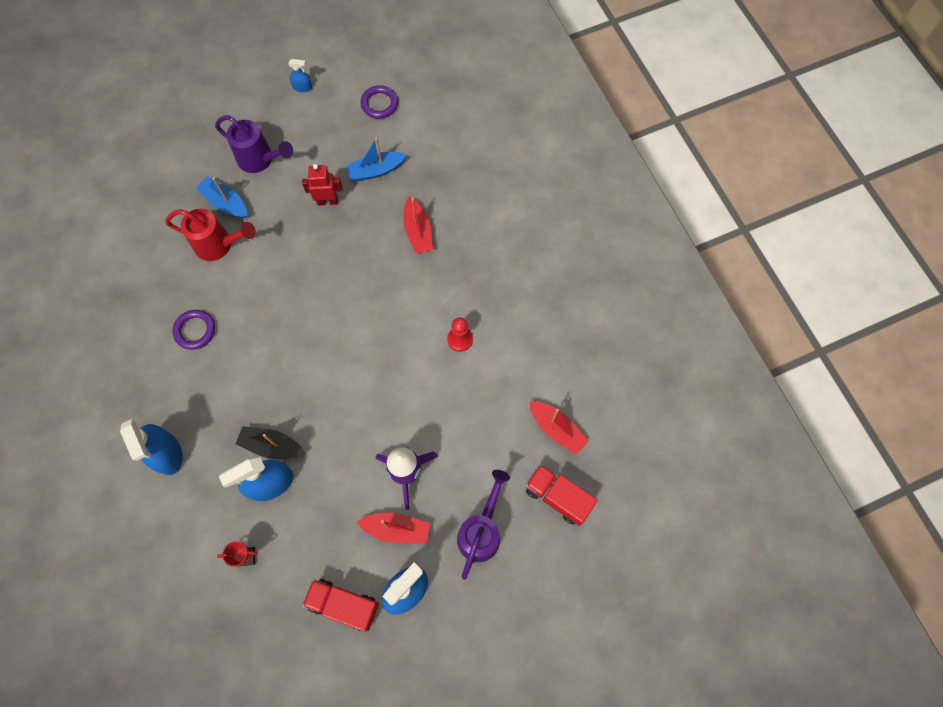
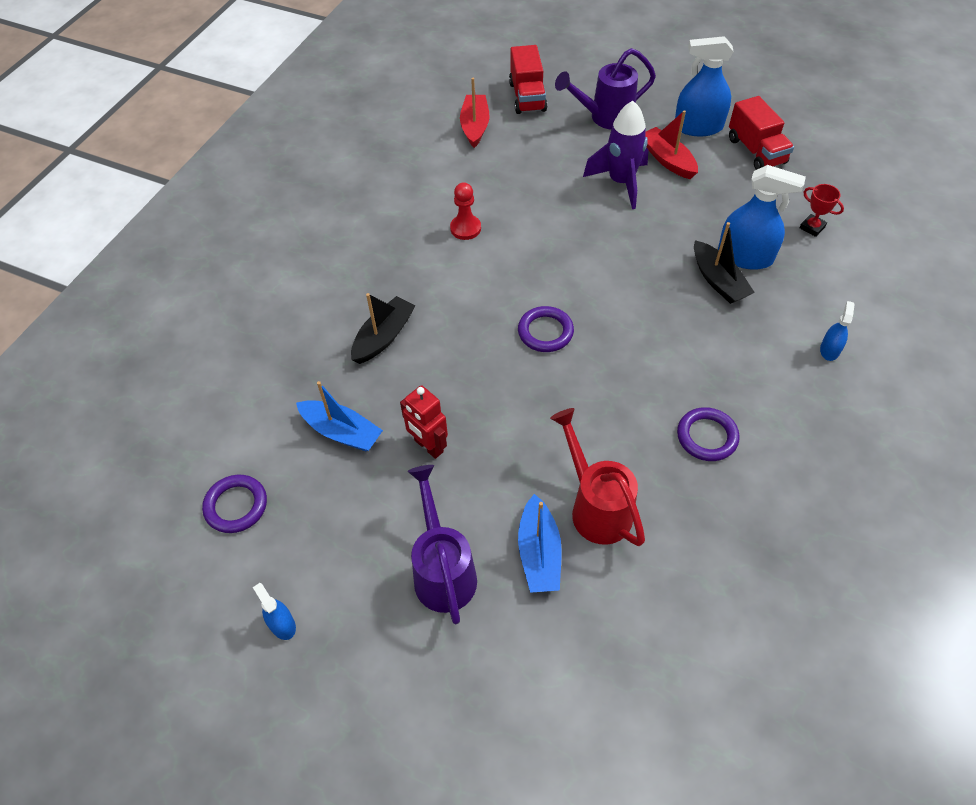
camera: 130 degrees left, 15 degrees down
blue spray bottle [120,419,183,475] -> blue spray bottle [820,301,855,361], size x0.50
red boat [403,197,433,254] -> black boat [351,293,415,364]
none -> purple ring [518,306,574,352]

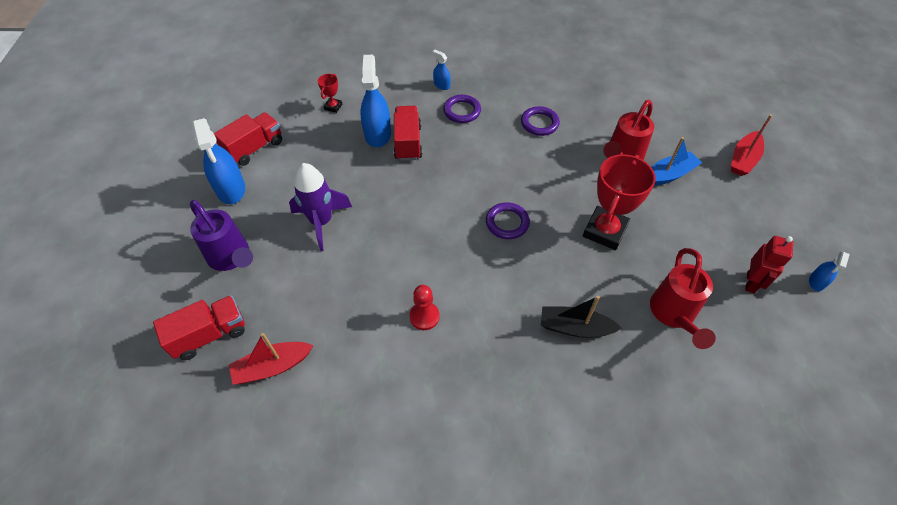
camera: 115 degrees left, 0 degrees up
purple ring [202,475,267,533] -> purple ring moved to [443,95,481,123]
blue boat [296,381,383,451] -> red watering can [650,248,716,349]
red robot [400,385,448,459] -> red robot moved to [745,236,793,294]
purple watering can [407,465,477,624] -> none
red boat [645,110,698,179] -> red boat moved to [731,114,772,176]
black boat [694,222,755,304] -> red truck [393,106,422,161]
blue spray bottle [820,301,855,361] -> blue spray bottle turned 45 degrees clockwise [432,49,451,90]
none -> red trophy [583,154,656,250]

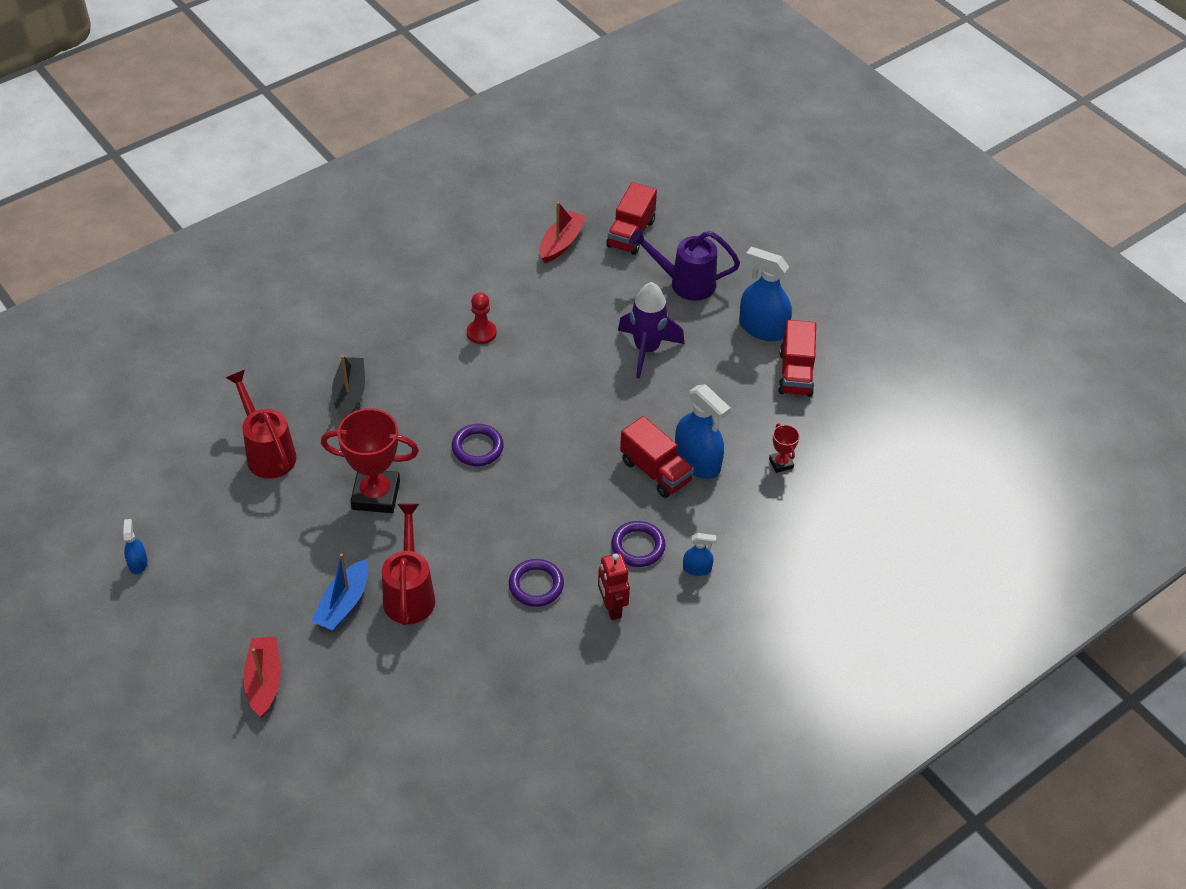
camera: 140 degrees right, 5 degrees down
black boat [541,296,622,338] -> black boat turned 60 degrees counterclockwise [332,355,365,419]
red trophy [583,154,656,250] -> red trophy turned 75 degrees counterclockwise [321,408,419,513]
red robot [745,236,793,294] -> red robot moved to [598,553,630,620]

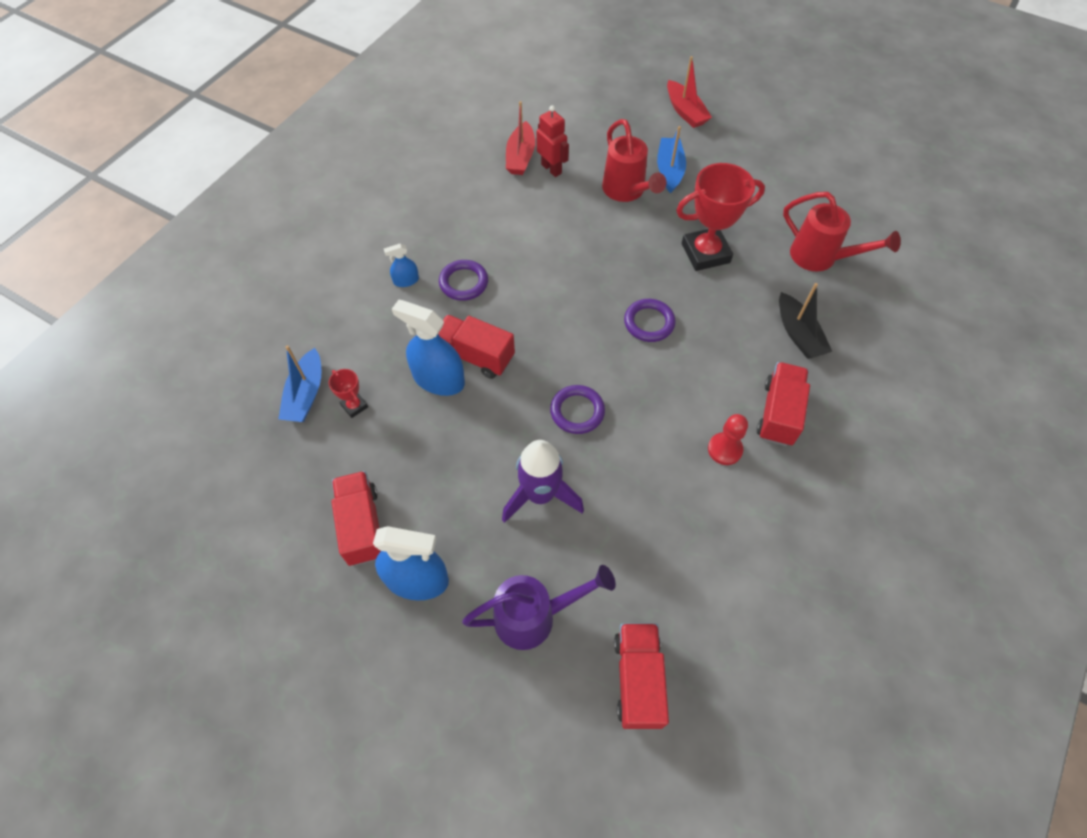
camera: 160 degrees right, 10 degrees up
blue spray bottle [123,519,148,574] -> none
purple ring [509,559,564,607] -> purple ring moved to [550,385,605,434]
red boat [540,202,587,263] -> red boat moved to [506,101,535,175]
red robot [598,553,630,620] -> red robot moved to [537,105,569,177]
none -> blue boat [278,345,321,422]
none -> red truck [757,362,810,446]

